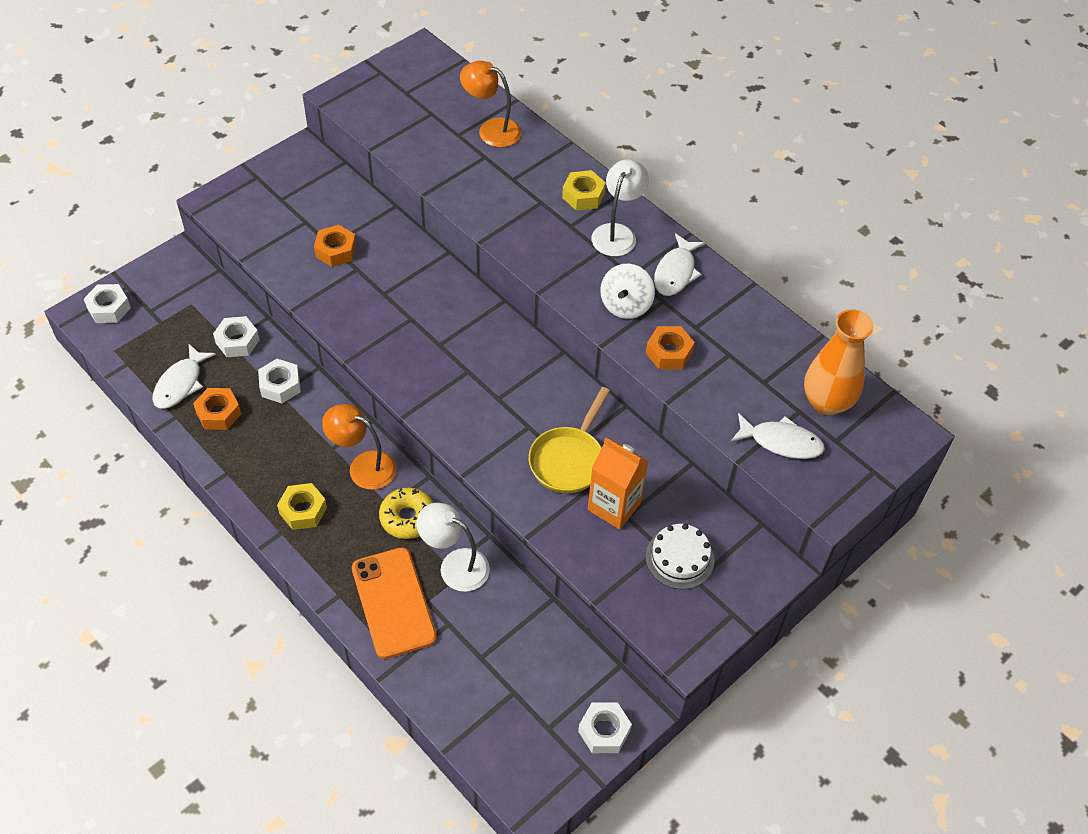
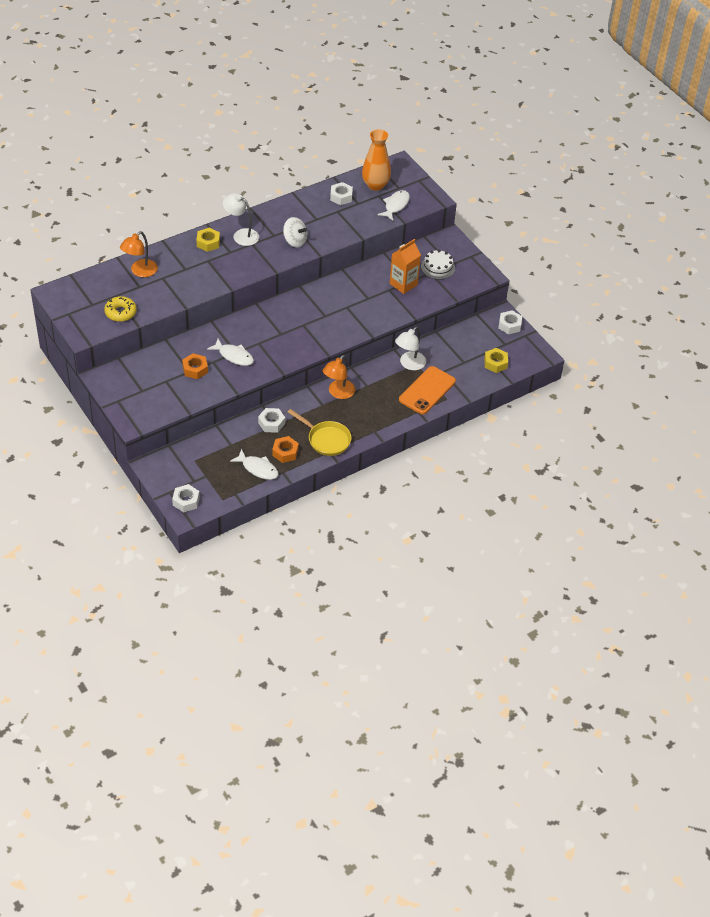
camera: 80 degrees left, 5 degrees down
white nut [213,316,260,357] -> white nut moved to [330,182,353,205]
yellow nut [277,483,327,530] -> yellow nut moved to [484,348,508,373]
orange phone [352,547,437,659] -> orange phone turned 45 degrees counterclockwise [399,366,456,414]
yellow donut [379,488,434,539] -> yellow donut moved to [104,296,137,322]
yellow pan [529,387,610,493] -> yellow pan moved to [288,409,351,456]
orange nut [646,326,695,369] -> none
white fish [654,233,705,296] -> white fish moved to [207,339,254,366]

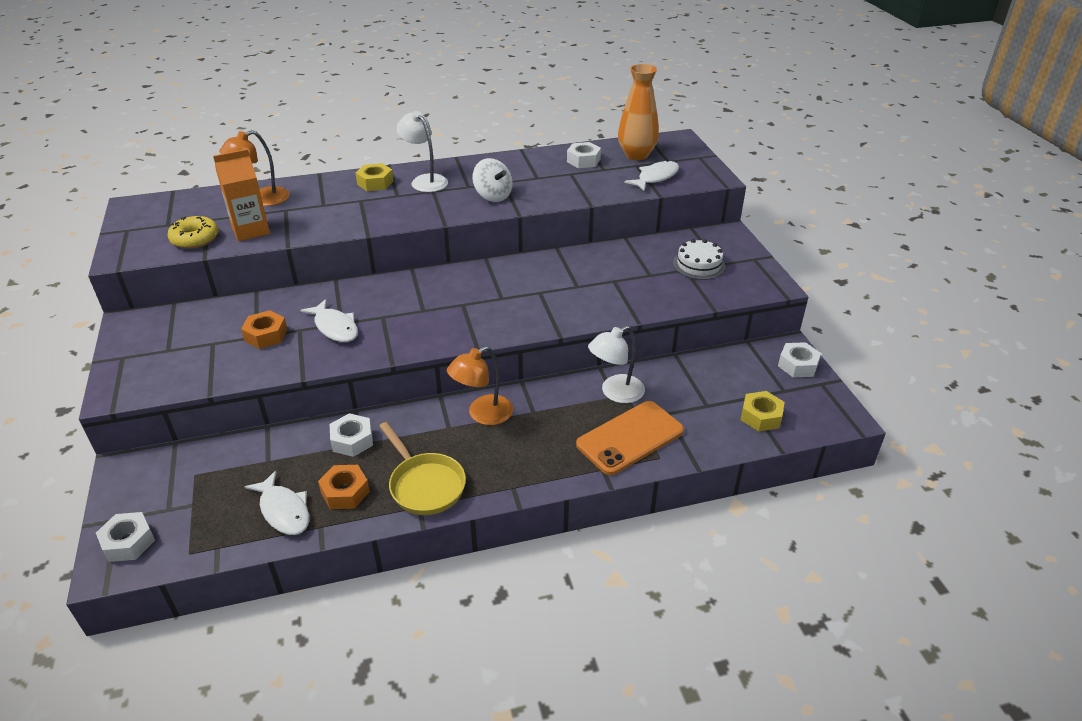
camera: 20 degrees right, 10 degrees down
orange carton [390,239,421,294] -> orange carton moved to [213,149,270,241]

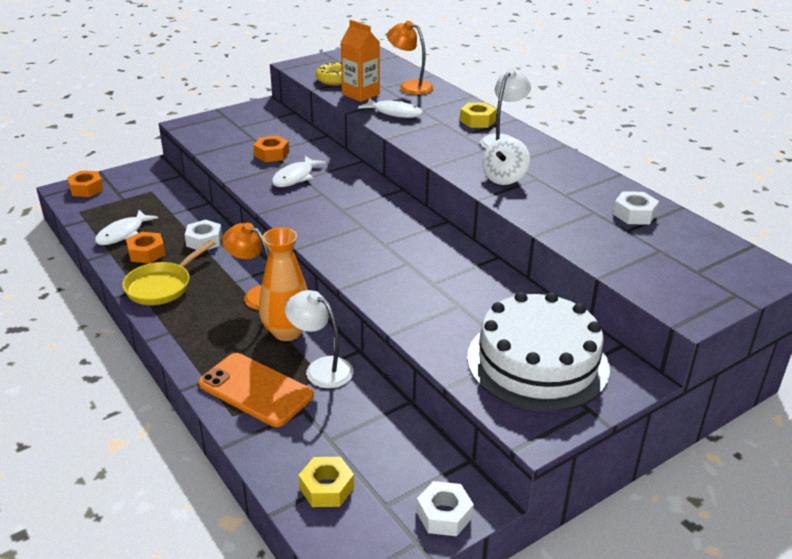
camera: 70 degrees right, 5 degrees down
white nut [96,512,155,562] -> orange nut [67,171,103,197]
orange vase [618,64,659,160] -> orange vase moved to [259,227,308,341]
white fish [624,160,679,191] -> white fish moved to [358,98,423,118]
white cake [673,239,726,280] -> white cake [467,292,610,412], size x2.05

